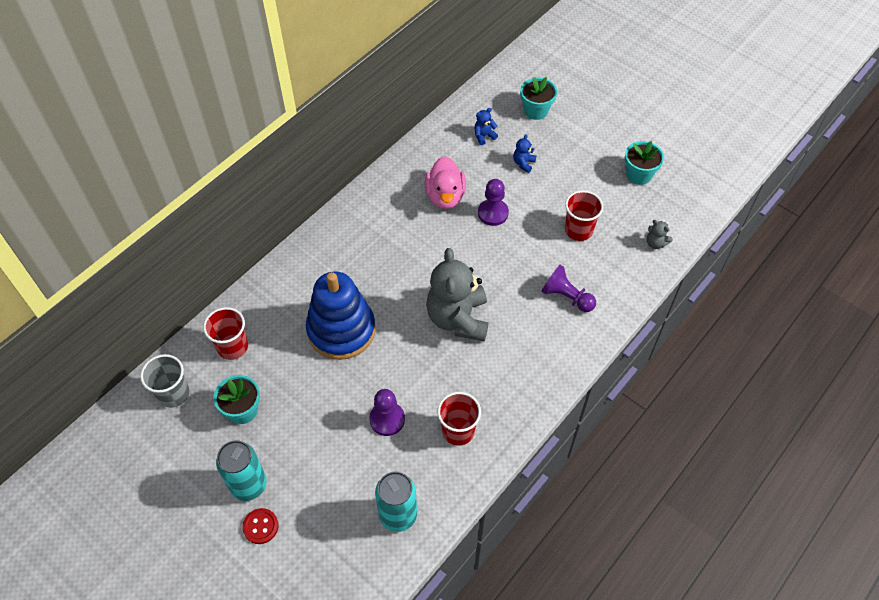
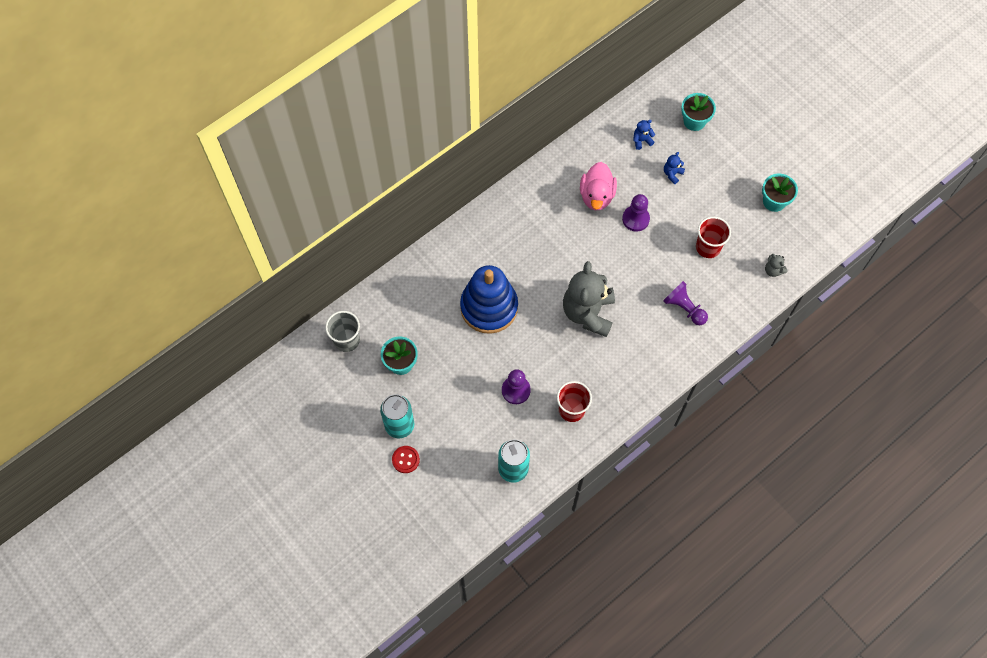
camera: 10 degrees right, 10 degrees up
red cup [203,307,248,360] -> none

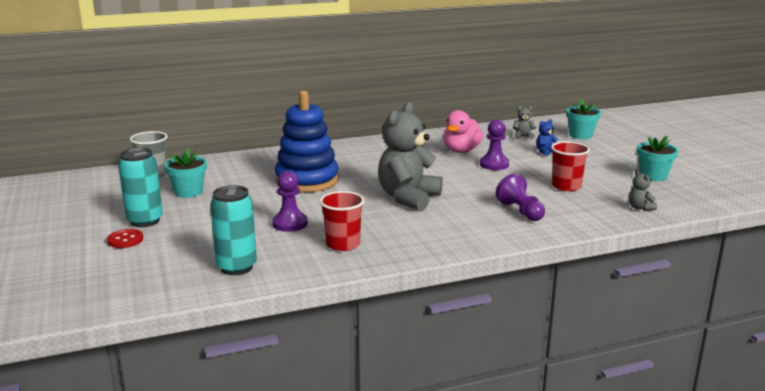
camera: 20 degrees right, 45 degrees down
blue teddy bear [633,120,655,150] -> grey teddy bear [513,106,536,139]

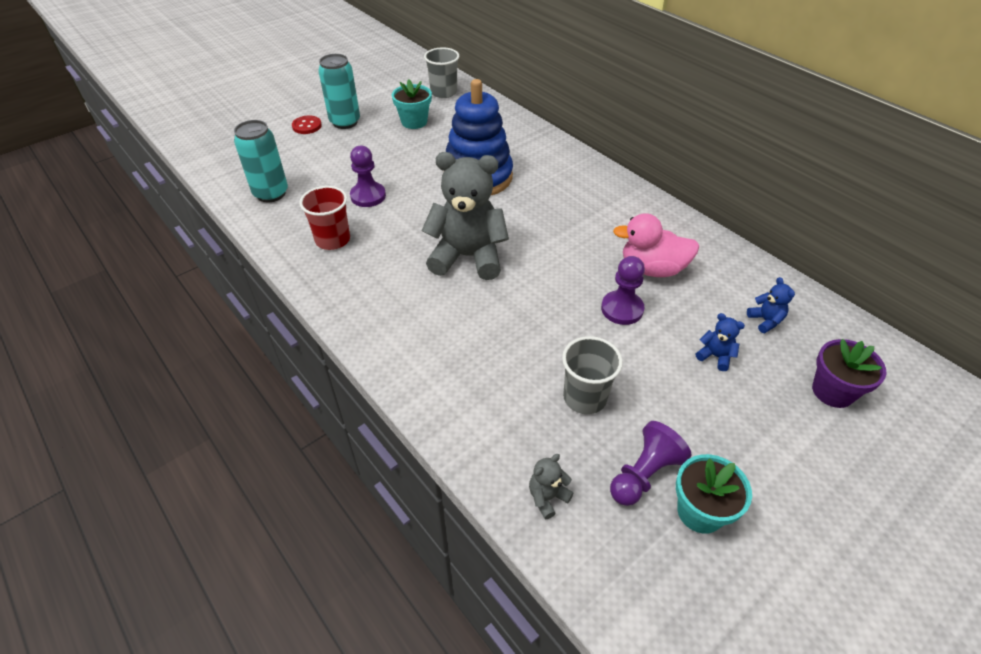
camera: 70 degrees right, 25 degrees up
purple pawn [496,173,545,221] -> purple pawn moved to [610,421,691,506]
grey teddy bear [513,106,536,139] -> blue teddy bear [747,277,795,333]
red cup [551,141,590,192] -> grey cup [562,336,623,414]
turquoise flower pot [566,99,601,139] -> purple flower pot [812,339,887,408]

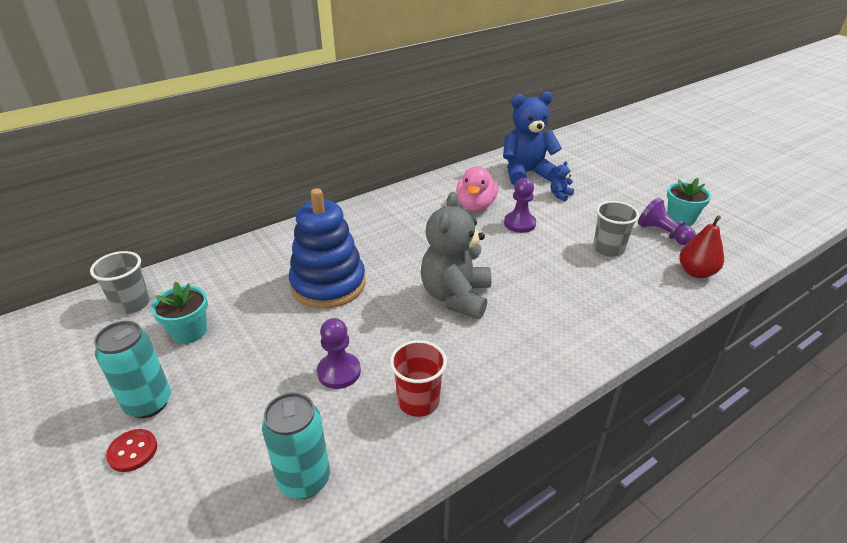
camera: 85 degrees left, 10 degrees down
grey teddy bear [529,454,574,519] -> red pear [679,215,724,278]
blue teddy bear [747,277,795,333] -> blue teddy bear [503,91,562,186], size x2.47
purple flower pot [812,339,887,408] -> none

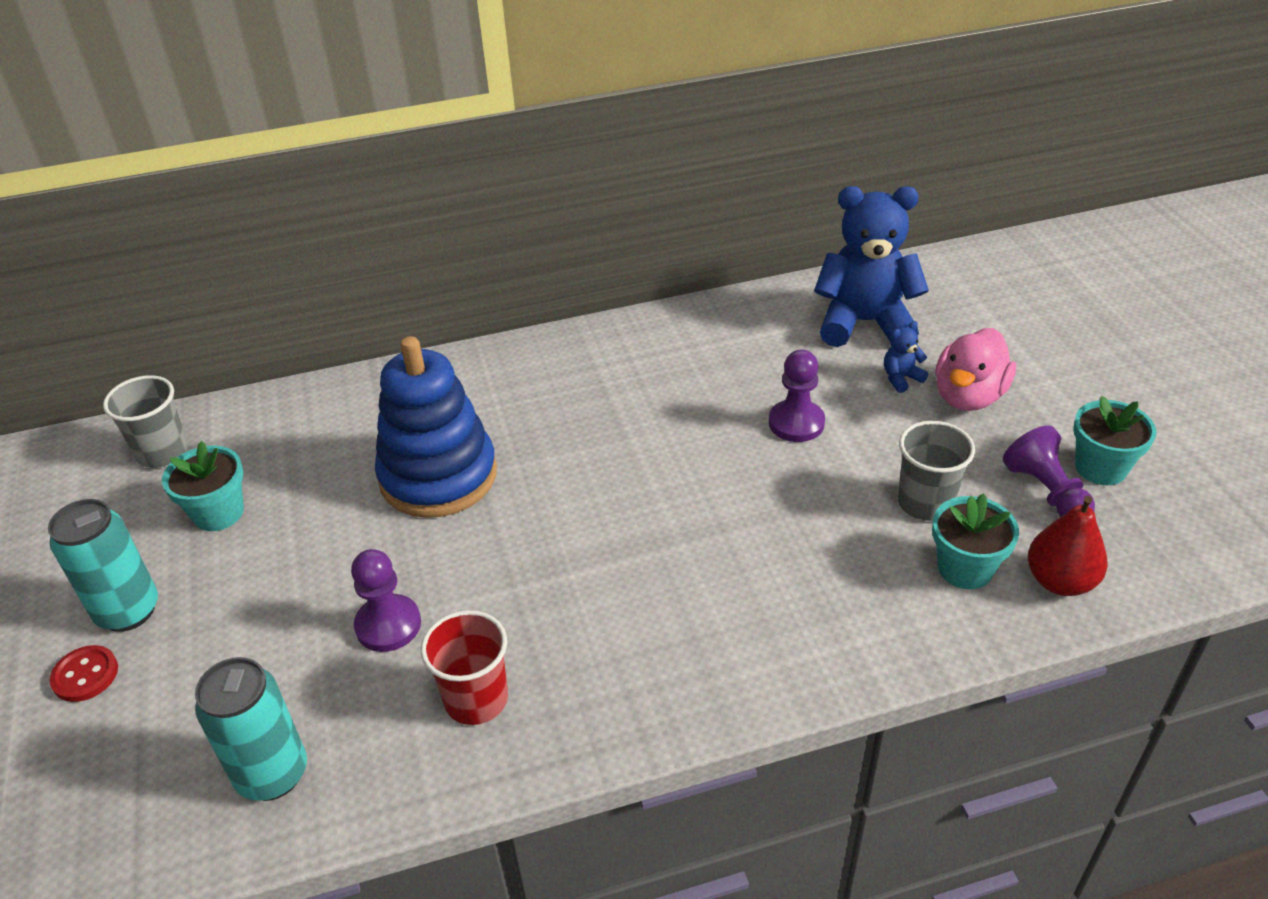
camera: 20 degrees right, 5 degrees up
grey teddy bear [421,192,491,319] -> none
pink duck [456,167,498,211] -> pink duck moved to [935,328,1016,411]
none -> turquoise flower pot [932,493,1019,589]

